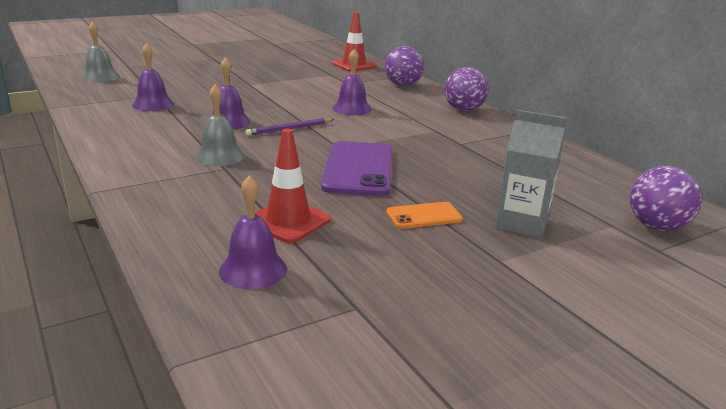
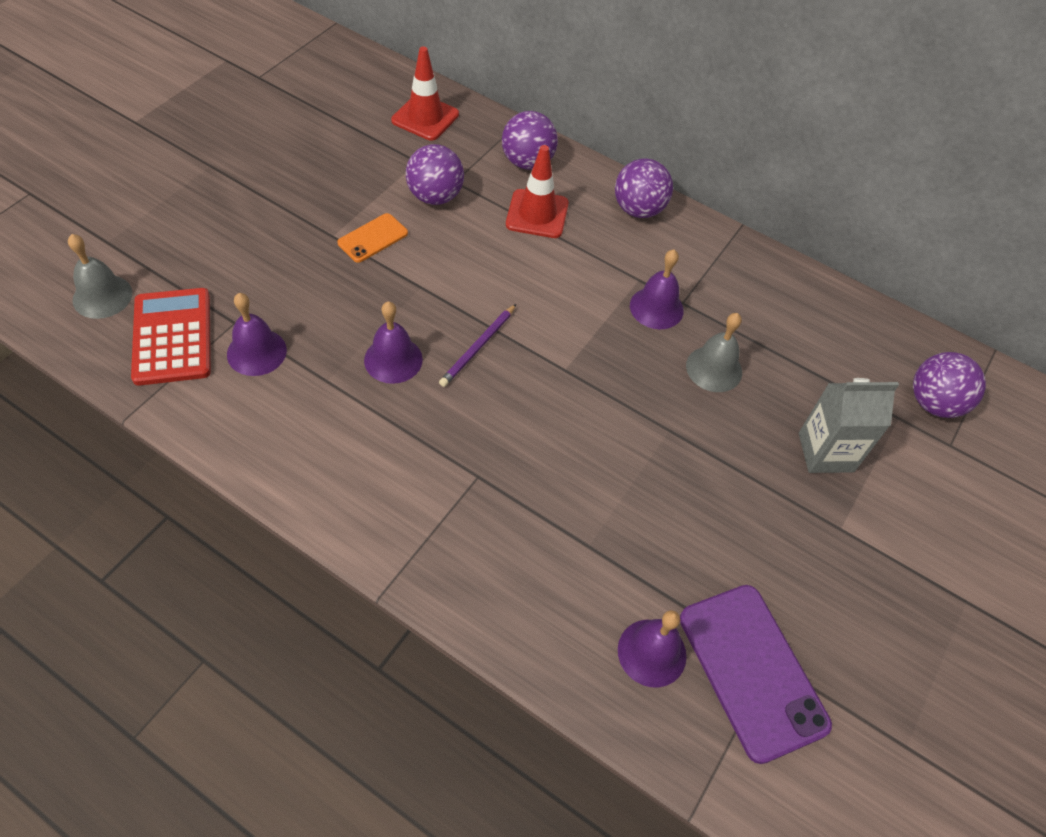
camera: 30 degrees left, 30 degrees up
grey bell [195,84,244,166] -> grey bell moved to [686,313,742,392]
red traffic cone [255,129,331,243] -> red traffic cone moved to [506,145,569,238]
purple phone [321,141,393,196] -> purple phone moved to [680,585,832,764]
purple bell [332,49,371,115] -> purple bell moved to [630,249,684,329]
orange phone [386,202,463,229] -> orange phone moved to [337,213,408,263]
none -> red calculator [131,288,211,386]
none -> purple ball [406,144,464,205]

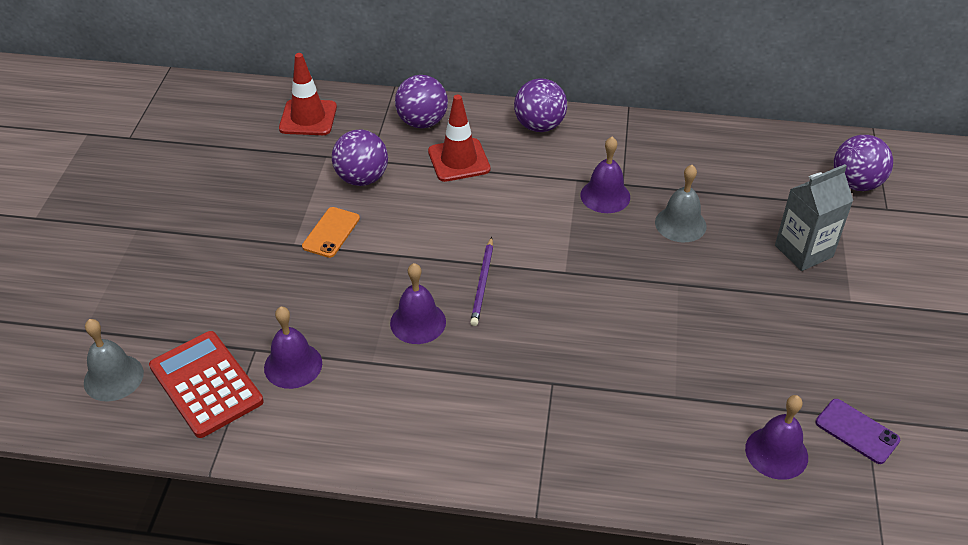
camera: 20 degrees left, 10 degrees down
purple phone [680,585,832,764] -> purple phone [815,399,900,464], size x0.52

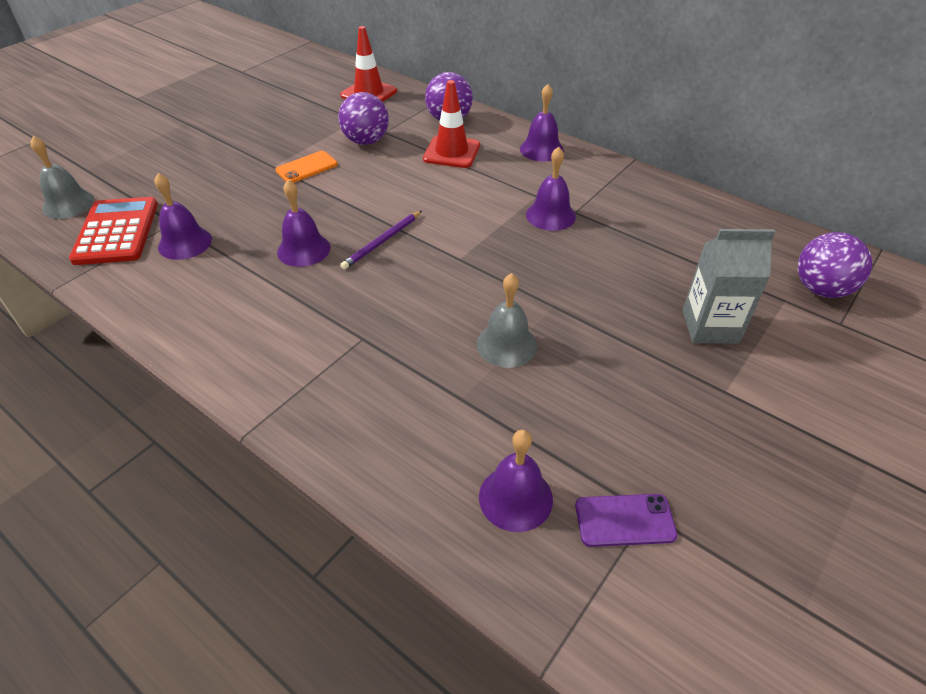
camera: 30 degrees right, 0 degrees up
purple ball [514,78,567,132] -> purple bell [520,84,564,161]
grey bell [655,165,707,242] -> grey bell moved to [476,273,537,368]
purple phone [815,399,900,464] -> purple phone turned 75 degrees counterclockwise [575,494,678,547]

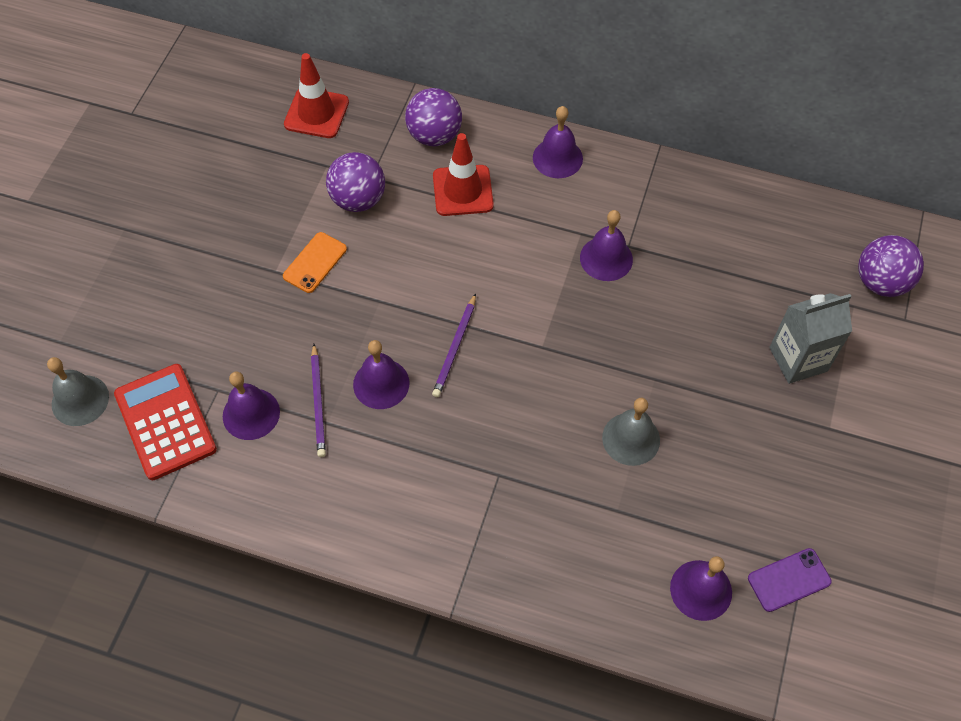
camera: 20 degrees left, 15 degrees up
none -> purple pencil [311,344,326,457]

